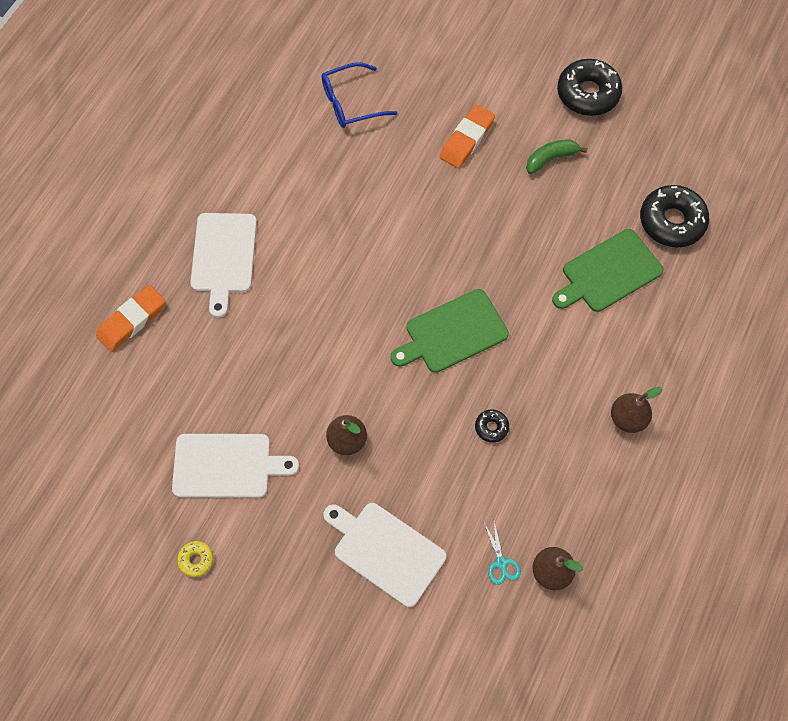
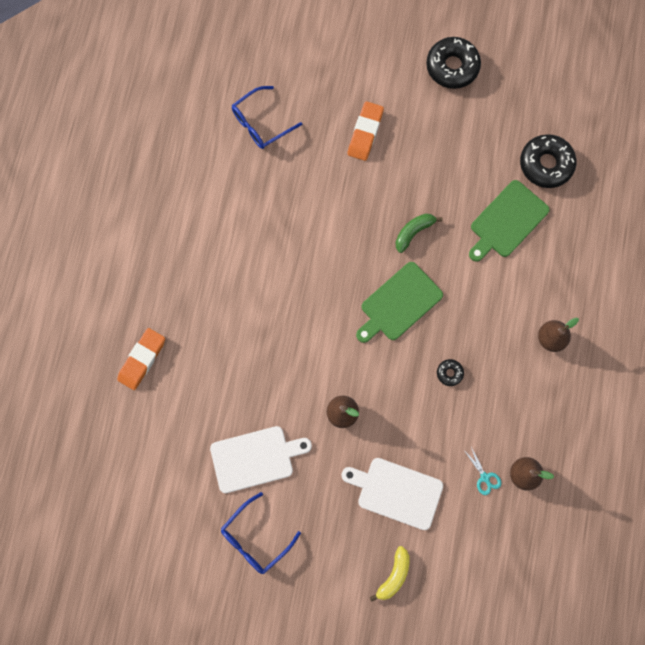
camera: 15 degrees left, 10 degrees up
yellow donut [177,541,214,577] -> blue glasses [221,492,301,574]
white cutting board [190,213,257,318] -> none
green banana [526,139,588,174] -> green banana moved to [396,214,443,253]
none -> yellow banana [370,546,410,602]

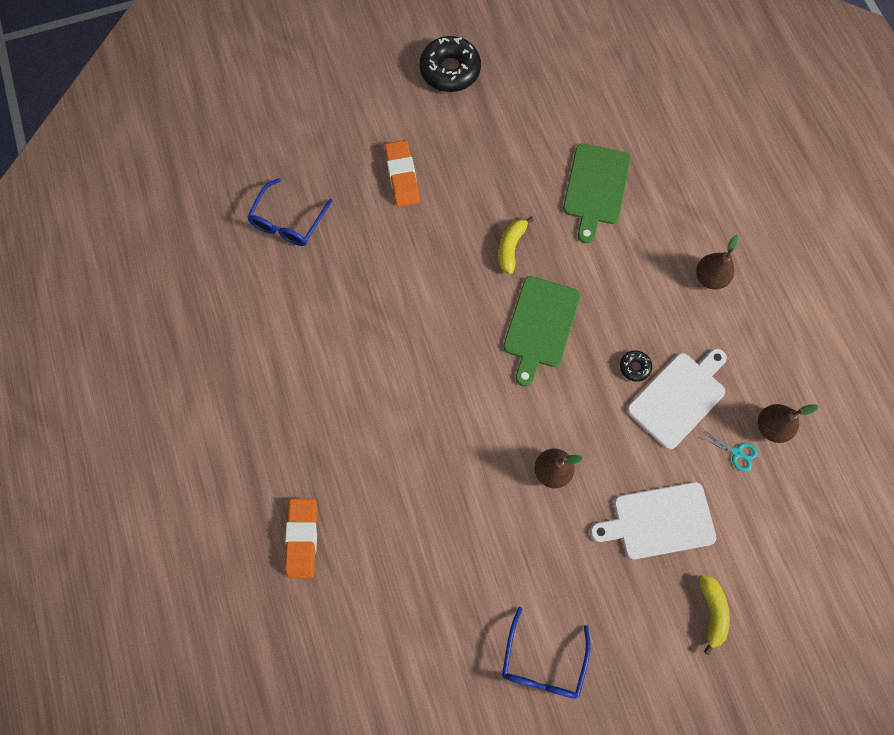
camera: 30 degrees left, 5 degrees down
white cutting board [210,426,312,493] -> white cutting board moved to [627,349,727,450]
green banana [396,214,443,253] -> yellow banana [498,216,534,274]
black donut [520,134,576,188] -> none

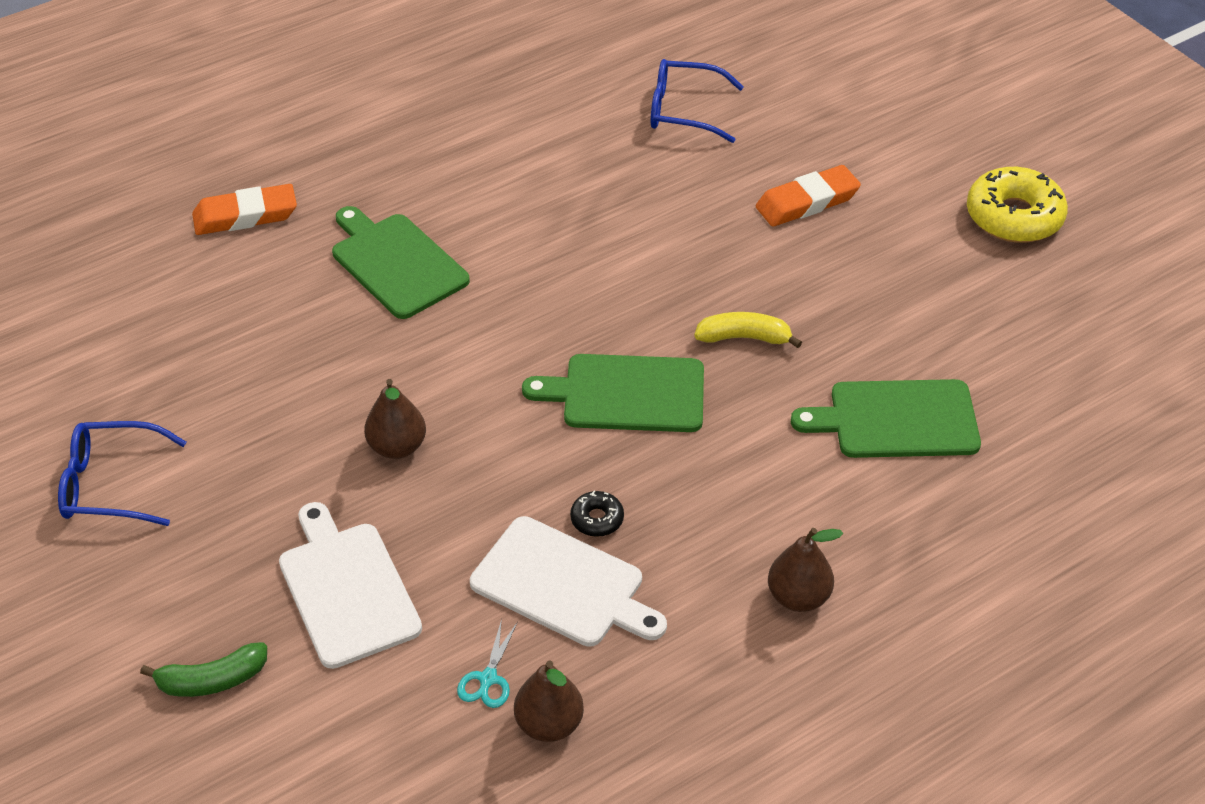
camera: 75 degrees right, 25 degrees down
black donut [420,36,481,92] -> yellow donut [967,167,1068,243]
yellow banana [699,575,730,655] -> green banana [140,642,267,697]
none -> green cutting board [332,206,470,319]

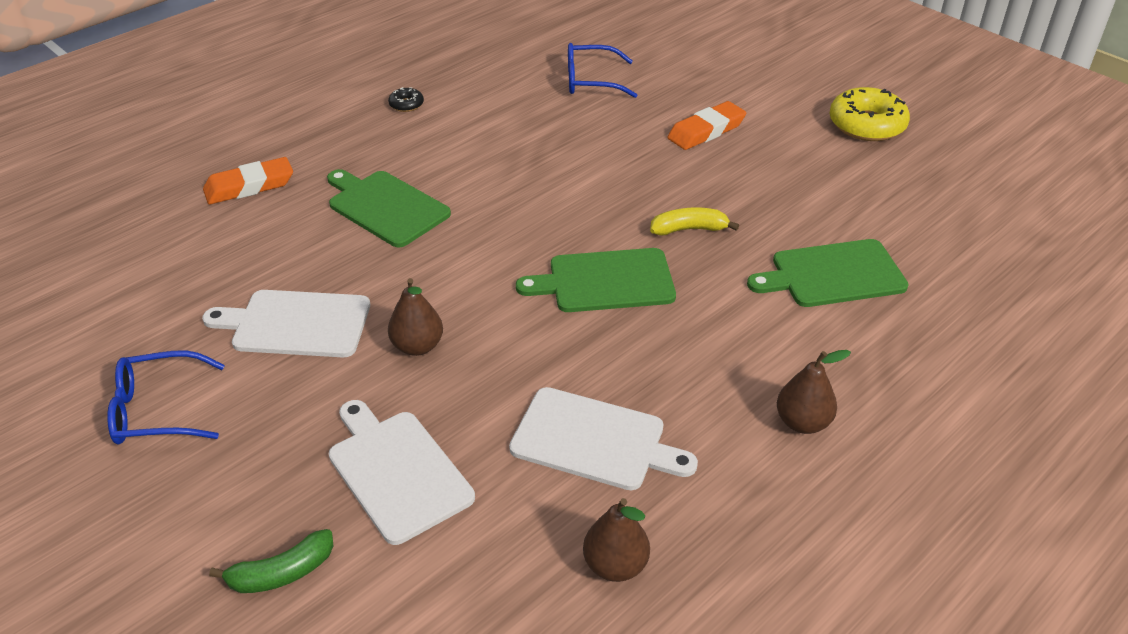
camera: 10 degrees left, 5 degrees down
turquoise scissors [457,619,518,708] -> none
black donut [570,491,624,537] -> black donut moved to [388,87,424,112]
none -> white cutting board [202,290,370,357]

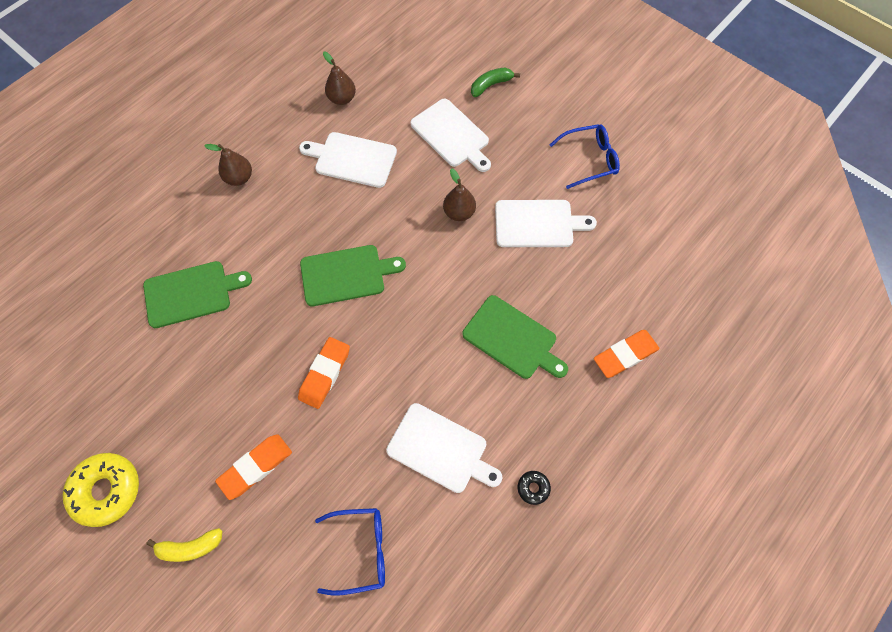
camera: 175 degrees right, 25 degrees up
yellow banana [650,207,739,236] -> yellow banana moved to [147,528,222,562]
none -> orange eraser [298,337,350,409]
none -> white cutting board [386,403,502,493]

